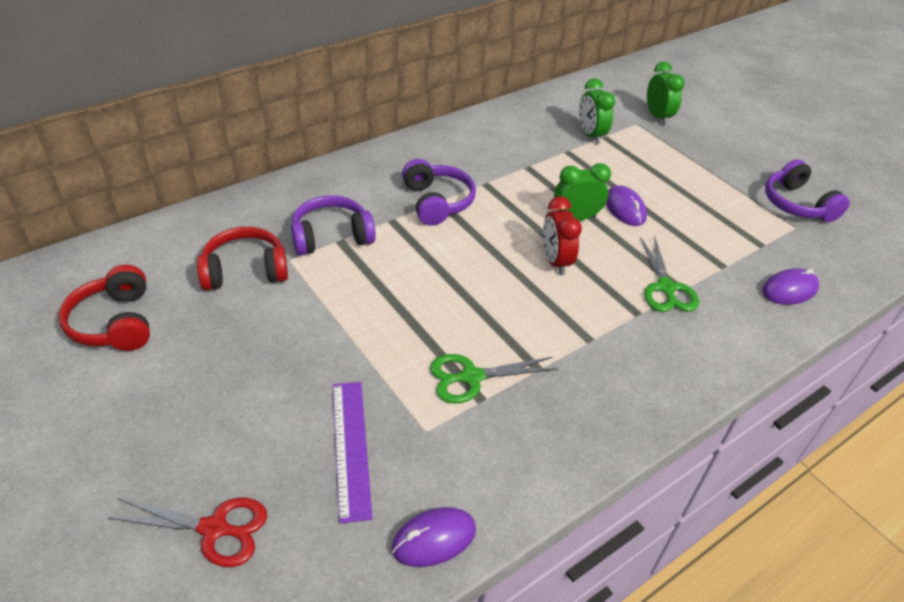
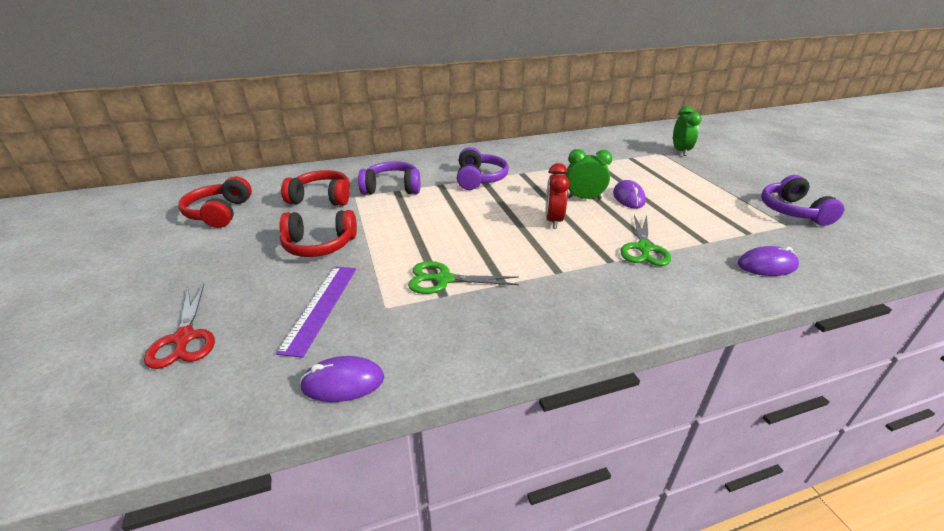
camera: 20 degrees right, 10 degrees down
red scissors [109,497,267,567] -> red scissors turned 45 degrees clockwise [144,284,215,369]
green clock [579,78,615,144] -> none
none -> red headphones [279,210,357,257]

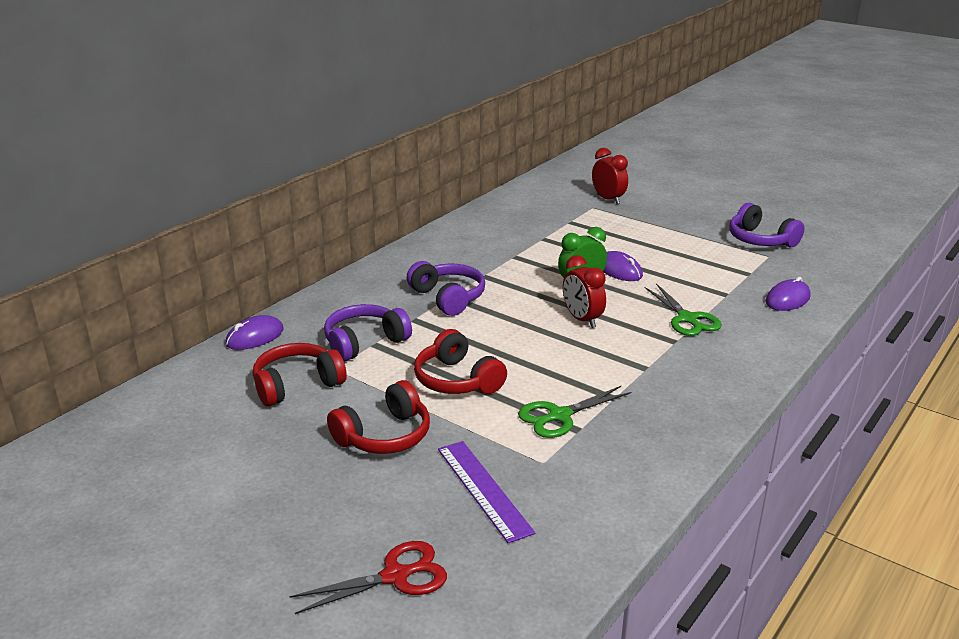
camera: 35 degrees left, 5 degrees down
red scissors [144,284,215,369] -> red scissors turned 60 degrees counterclockwise [289,541,447,614]
red headphones [178,176,252,228] -> red headphones moved to [414,329,507,394]
purple mouse [300,356,384,402] -> purple mouse moved to [226,315,284,350]
green clock [673,106,702,156] -> red clock [592,148,628,204]

